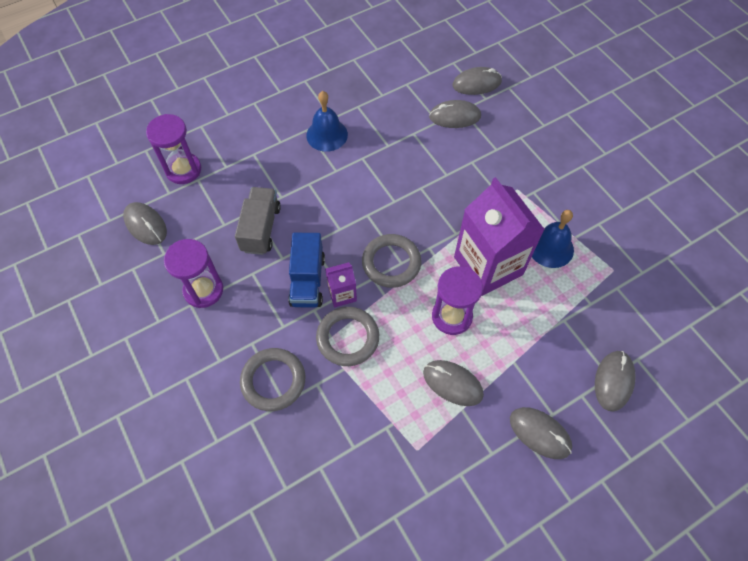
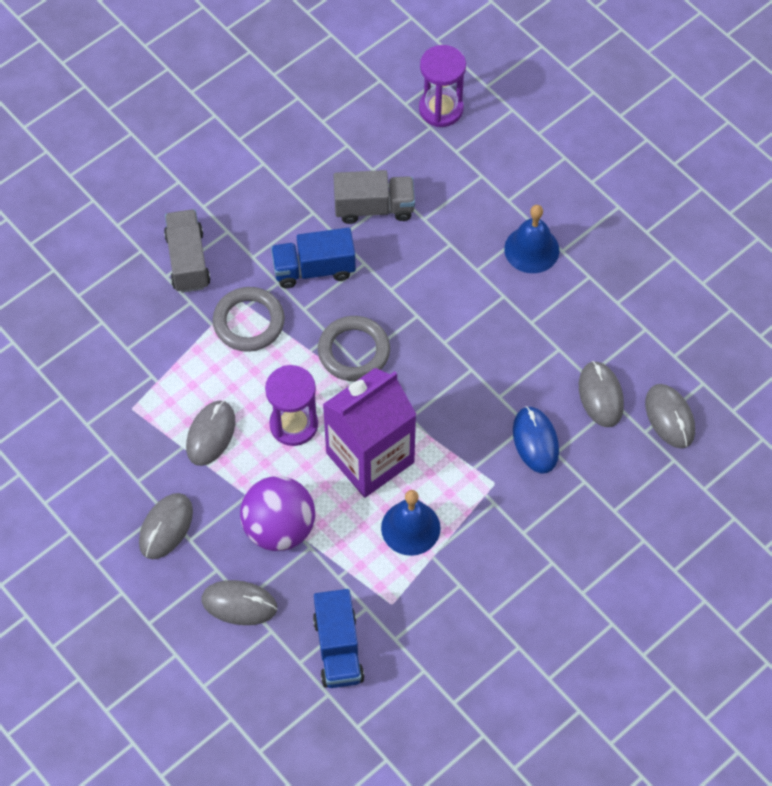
camera: 80 degrees right, 0 degrees up
grey mouse [123,202,167,245] -> none
purple hourglass [164,239,223,308] -> none
grey ring [240,348,305,411] -> grey truck [164,209,211,293]
purple carton [325,262,357,307] -> none
none -> purple ball [240,476,315,551]
none -> blue truck [313,589,364,688]
none -> blue mouse [513,406,559,473]

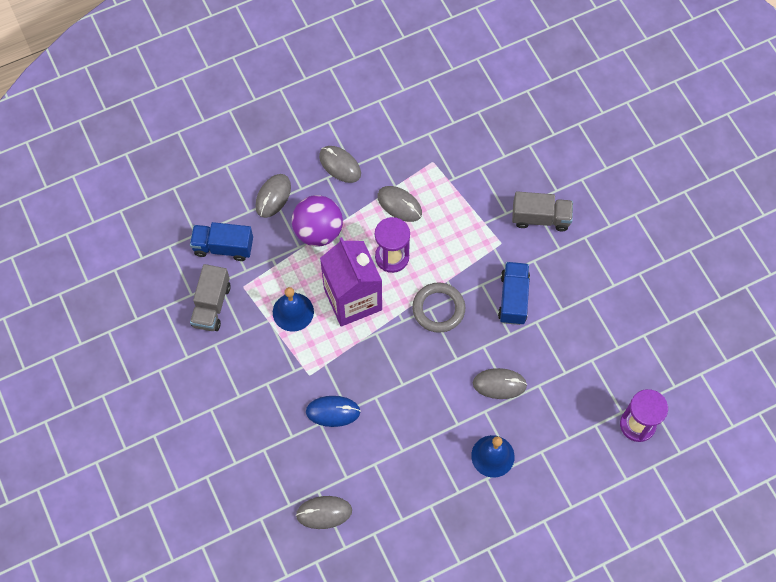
camera: 105 degrees right, 5 degrees up
grey ring [213,287,285,352] -> none
grey truck [333,170,415,224] -> grey truck moved to [190,264,231,331]
grey mouse [579,361,624,427] -> grey mouse moved to [473,368,527,399]

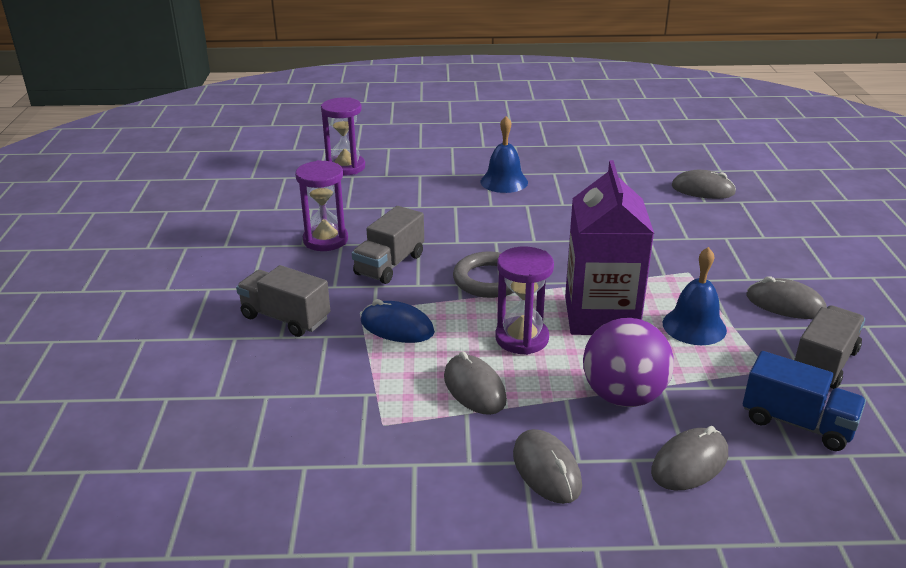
camera: 155 degrees left, 35 degrees down
blue mouse [306,396,361,427] -> blue mouse moved to [361,299,435,343]
grey mouse [473,368,527,399] -> grey mouse moved to [747,276,827,319]
blue truck [498,262,530,325] -> grey truck [352,206,424,284]
none -> purple hourglass [295,160,348,251]

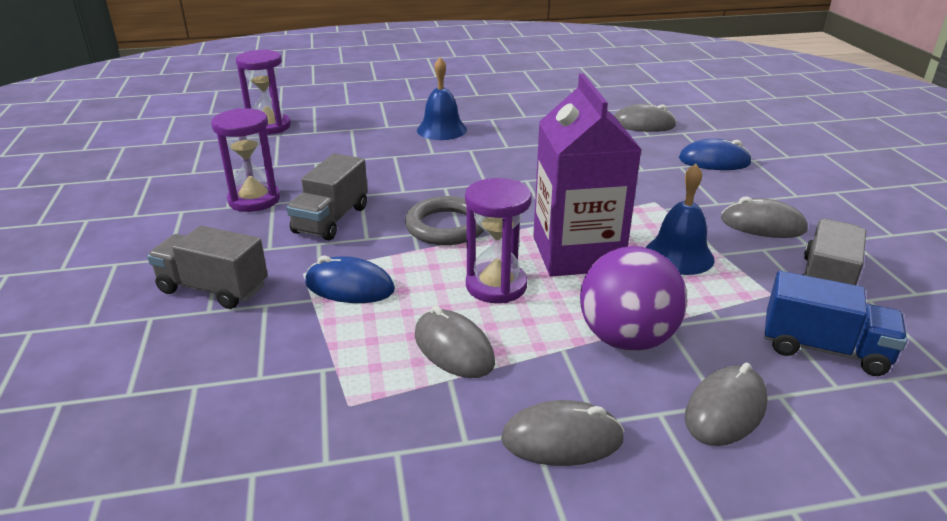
camera: 10 degrees left, 0 degrees up
grey mouse [513,429,582,504] -> grey mouse turned 60 degrees counterclockwise [501,400,624,466]
none -> blue mouse [679,139,752,170]

